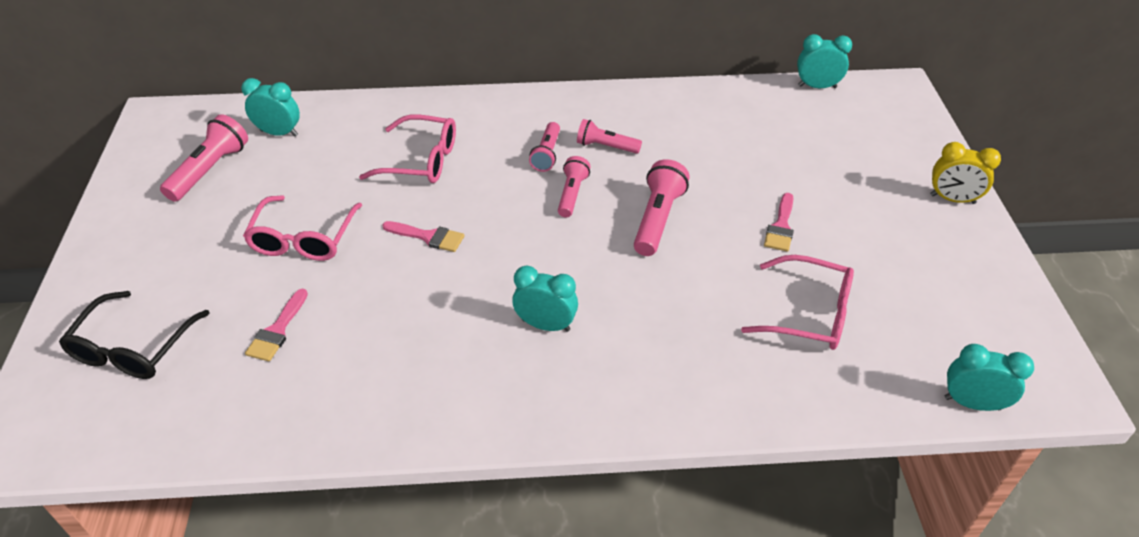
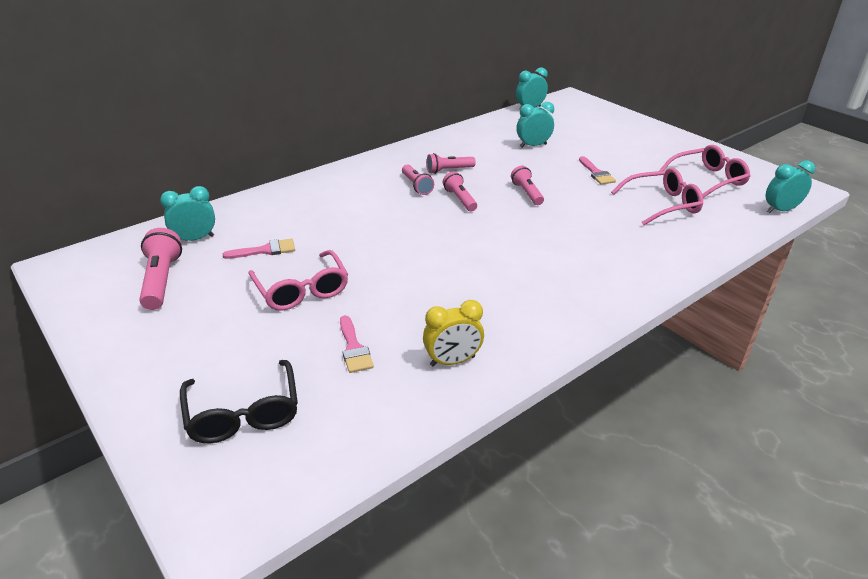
camera: 35 degrees left, 10 degrees down
pink glasses [359,115,456,183] -> pink glasses moved to [659,145,750,198]
pink brush [382,221,465,252] -> pink brush moved to [222,238,295,259]
turquoise clock [512,266,578,332] -> turquoise clock moved to [517,102,554,147]
pink flashlight [634,159,690,256] -> pink flashlight [511,166,544,205], size x0.66
yellow clock [930,142,1001,204] -> yellow clock moved to [423,300,484,367]

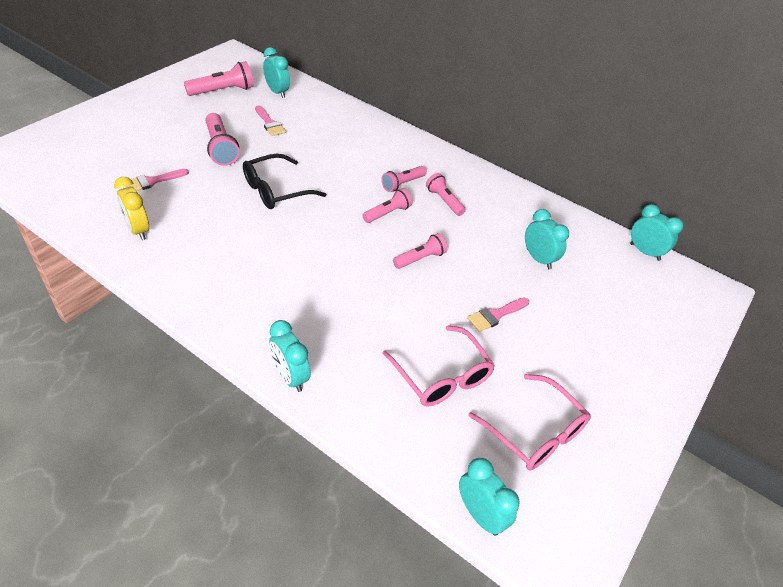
camera: 70 degrees right, 10 degrees up
black glasses [180,360,298,443] -> black glasses moved to [243,154,326,209]
pink glasses [249,250,348,311] -> pink flashlight [205,113,239,166]
none -> turquoise clock [269,320,311,392]

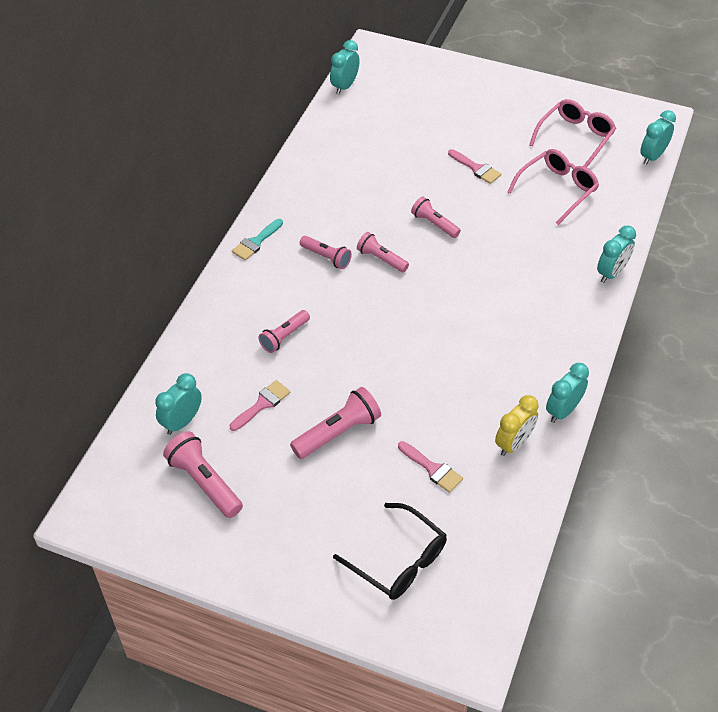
camera: 100 degrees left, 5 degrees up
black glasses [243,154,326,209] -> black glasses moved to [333,503,447,600]
pink flashlight [426,173,466,216] -> pink flashlight moved to [258,310,310,353]
turquoise clock [525,209,569,270] -> turquoise clock moved to [546,363,589,423]
none -> turquoise brush [232,219,283,261]

